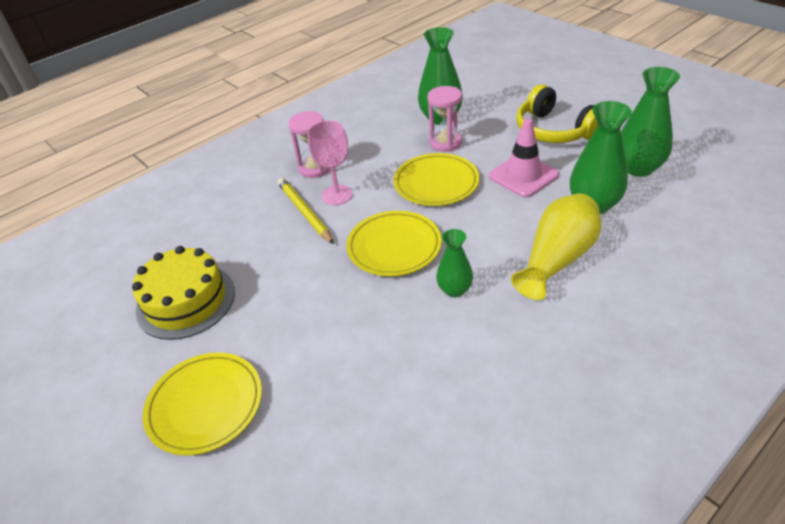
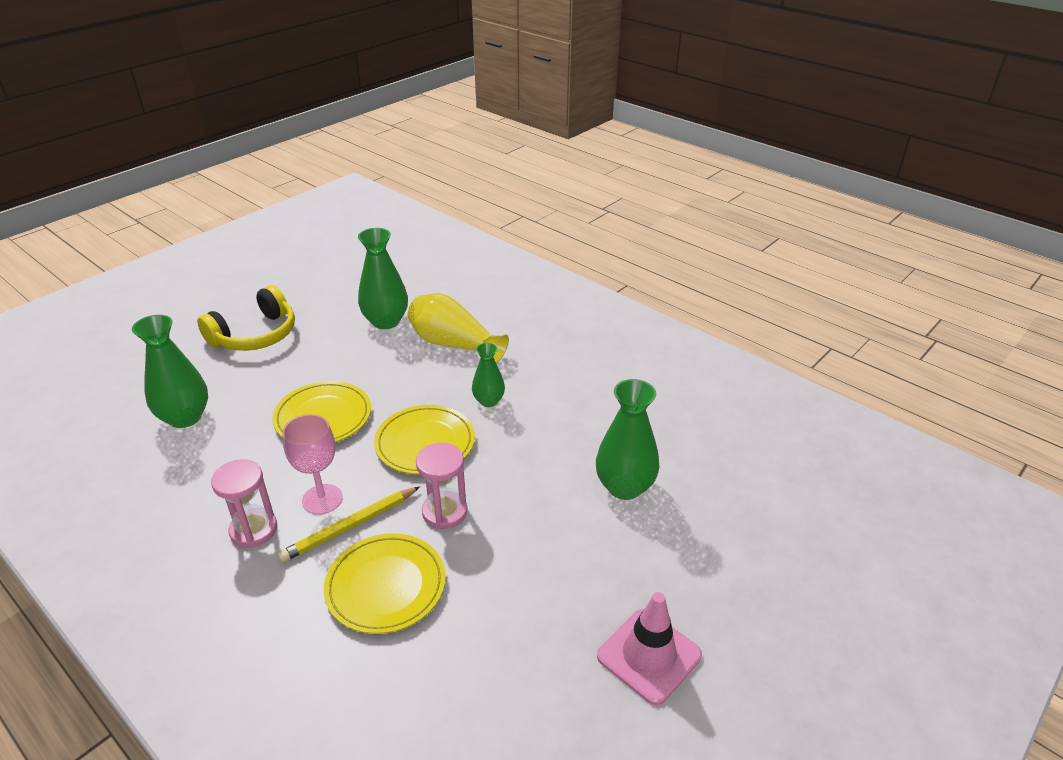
camera: 100 degrees left, 5 degrees down
yellow cake [132,246,235,340] -> none
yellow plate [143,353,262,455] -> yellow plate moved to [324,533,446,634]
pink hourglass [427,86,462,152] -> pink hourglass moved to [416,443,467,529]
pink traffic cone [488,118,559,198] -> pink traffic cone moved to [597,592,702,705]
green vase [621,67,680,177] -> green vase moved to [596,379,659,500]

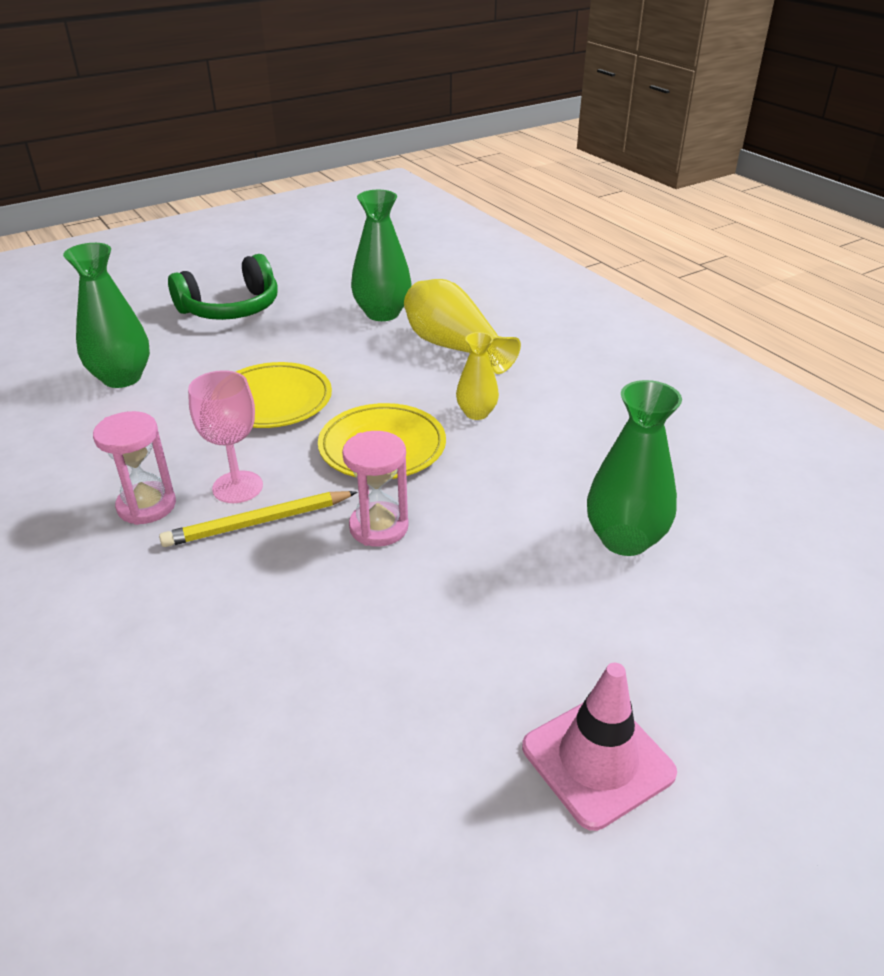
camera: 15 degrees right, 0 degrees up
yellow headphones [197,285,295,351] -> green headphones [168,254,277,320]
yellow plate [324,533,446,634] -> none
green vase [472,343,505,407] -> yellow vase [456,332,499,420]

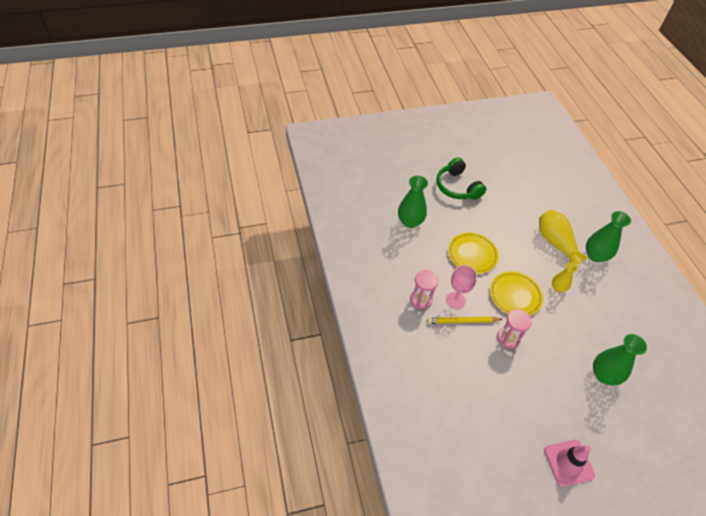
camera: 15 degrees right, 15 degrees up
green headphones [168,254,277,320] -> green headphones turned 75 degrees clockwise [436,157,486,200]
green vase [351,190,412,321] -> green vase moved to [586,211,631,262]

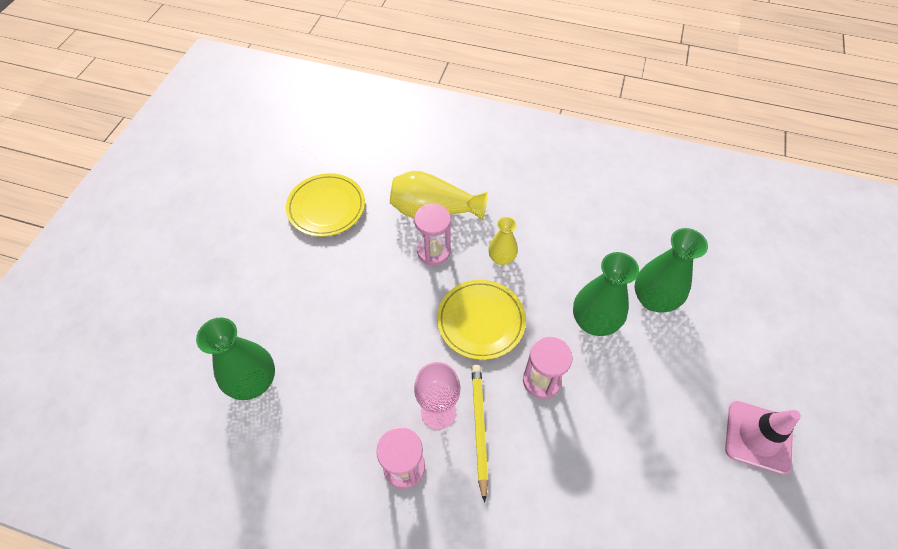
camera: 55 degrees left, 5 degrees up
yellow pencil [427,316,502,324] -> yellow pencil turned 150 degrees clockwise [472,365,489,503]
green headphones [436,157,486,200] -> none
yellow plate [448,232,499,274] -> yellow plate moved to [286,173,365,237]
green vase [586,211,631,262] -> green vase moved to [573,252,639,336]
none -> pink hourglass [414,204,451,265]

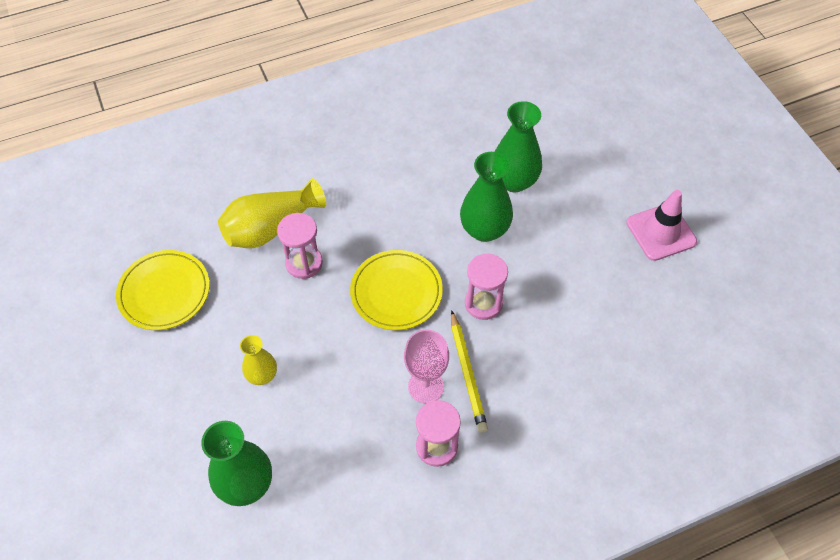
camera: 40 degrees left, 0 degrees up
yellow pencil [472,365,489,503] -> yellow pencil turned 150 degrees counterclockwise [451,310,488,433]
yellow vase [488,217,518,265] -> yellow vase moved to [240,335,277,385]

